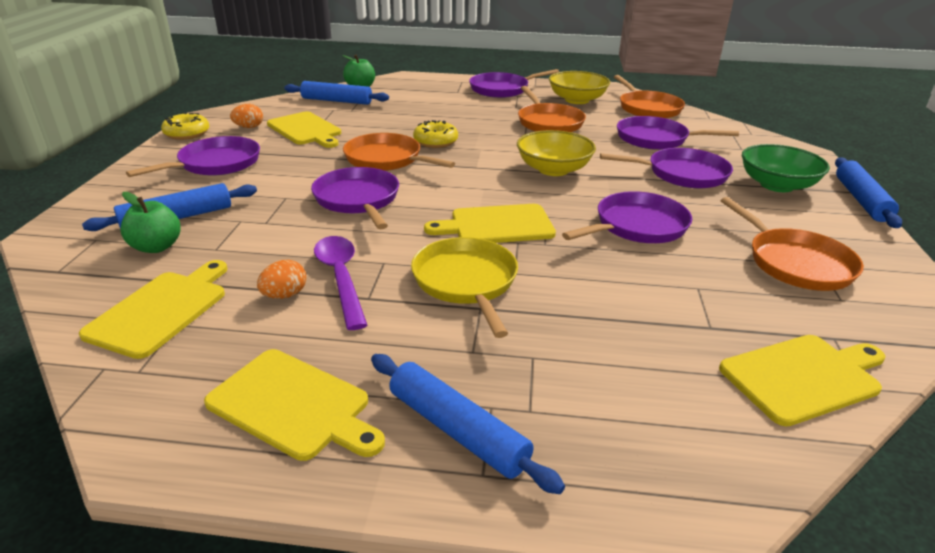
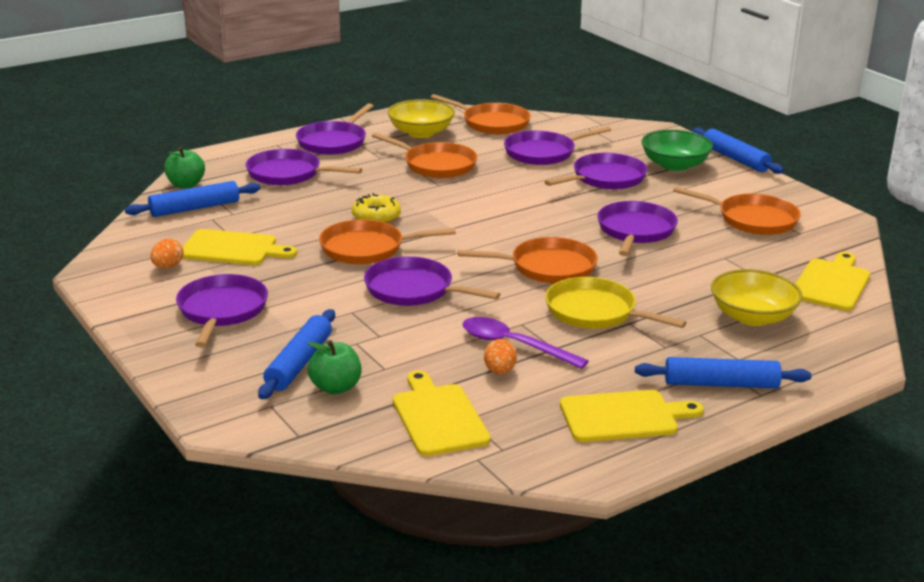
camera: 40 degrees left, 5 degrees down
yellow donut [161,112,209,140] -> none
yellow cutting board [424,204,556,243] -> orange pan [458,237,598,284]
yellow bowl [517,130,596,176] -> yellow bowl moved to [711,269,803,326]
none -> purple pan [245,149,362,186]

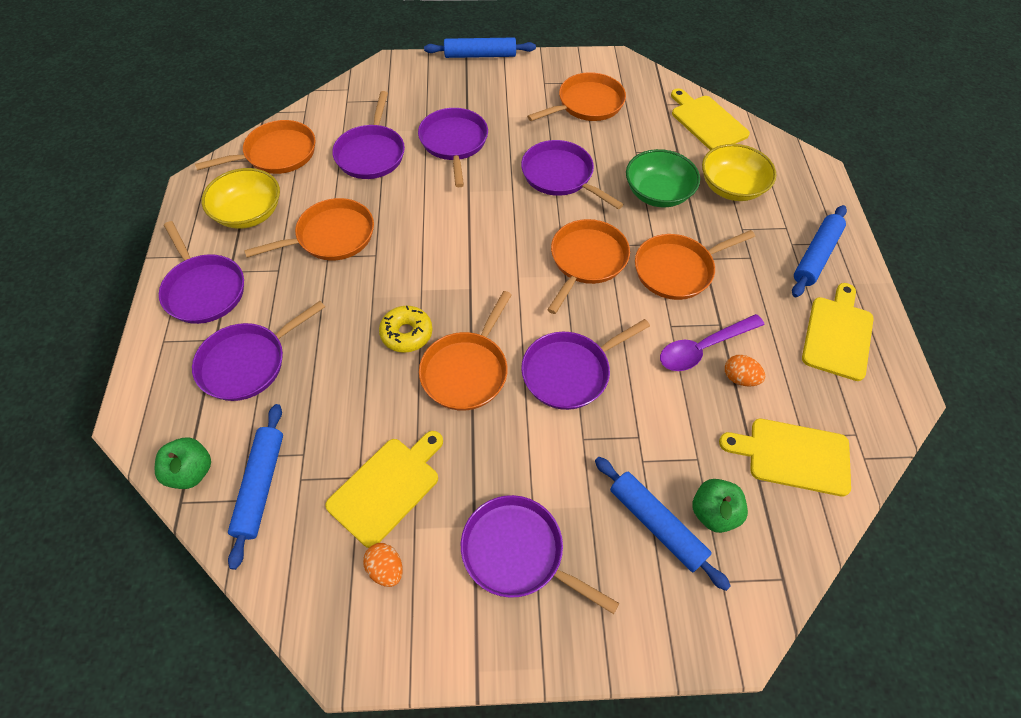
camera: 60 degrees left, 30 degrees up
yellow pan [545,277,687,329] -> orange pan [635,230,755,300]
green bowl [641,130,713,171] -> green bowl moved to [626,149,700,208]

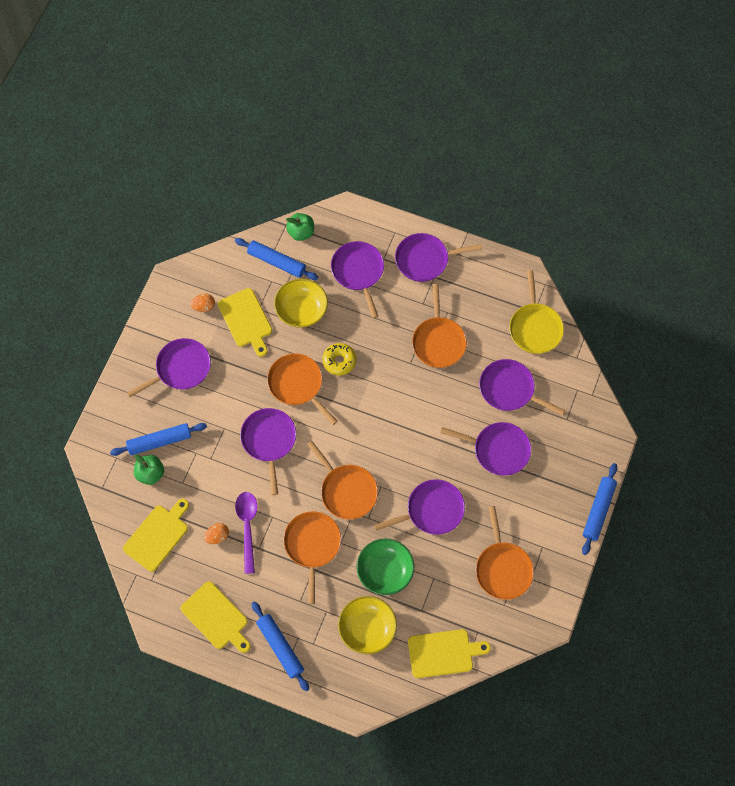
camera: 115 degrees right, 10 degrees up
orange pan [195,120,316,174] -> yellow pan [509,270,564,354]
yellow bowl [202,168,280,229] -> yellow bowl moved to [274,279,328,328]

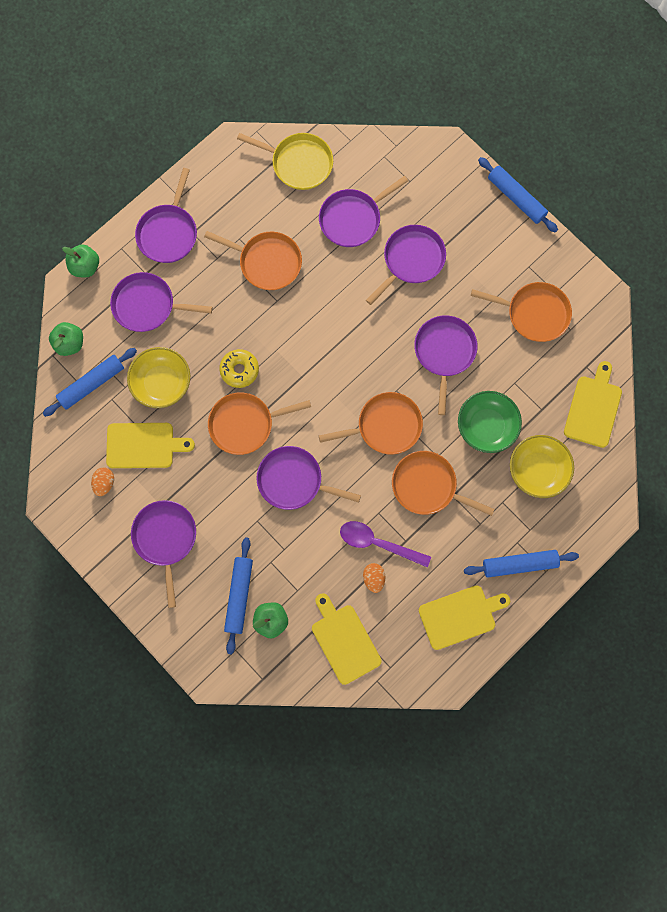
camera: 65 degrees left, 10 degrees up
none -> green apple [62,244,99,278]

